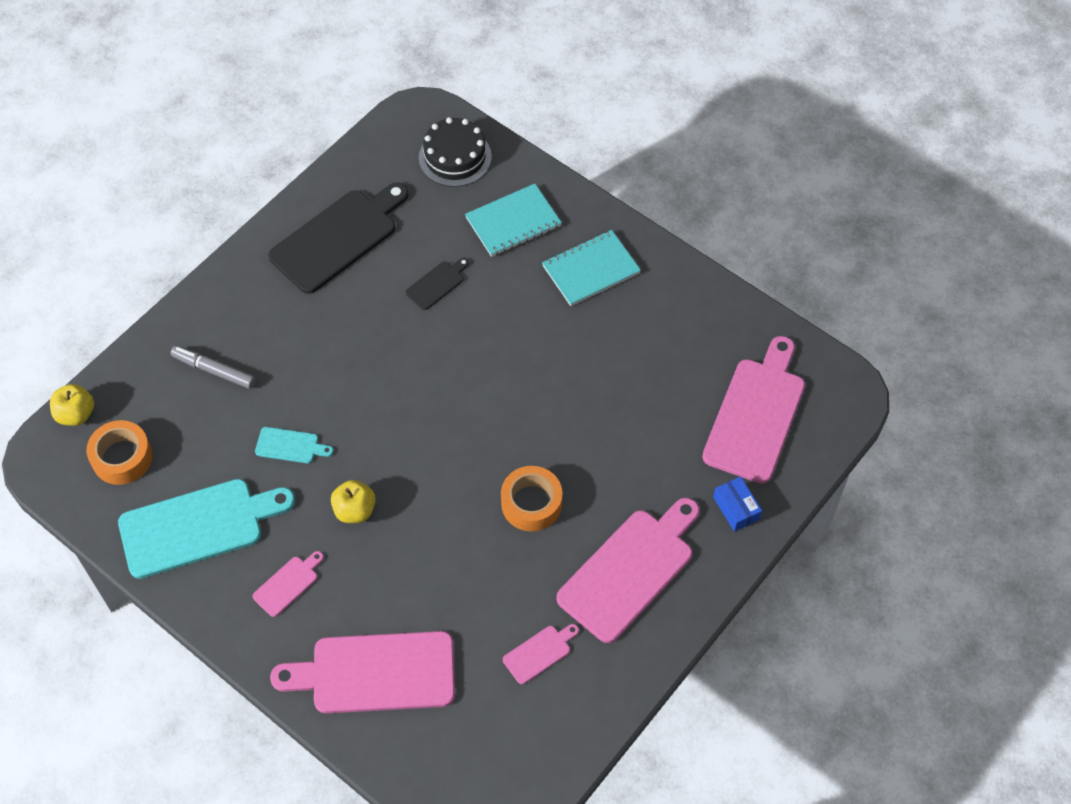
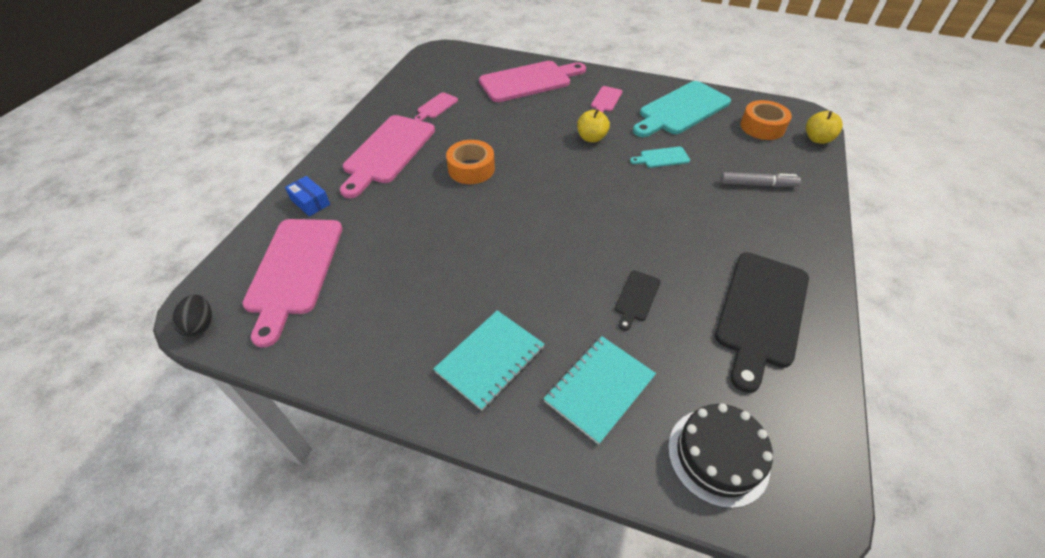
camera: 160 degrees right, 10 degrees down
none -> black egg [172,295,212,337]

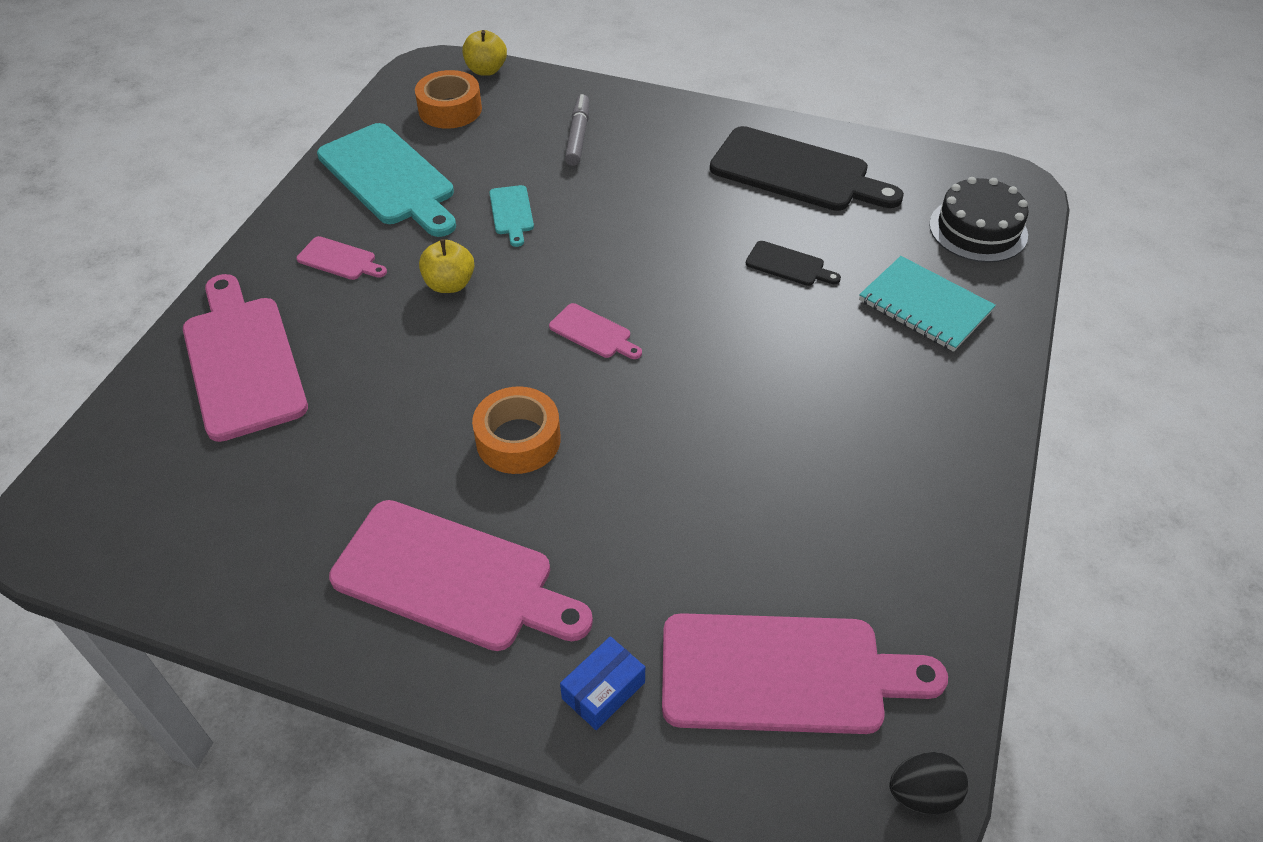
camera: 90 degrees left, 0 degrees up
pink cutting board [415,92,458,121] -> pink cutting board moved to [549,303,642,359]
turquoise notebook [433,310,545,411] -> none

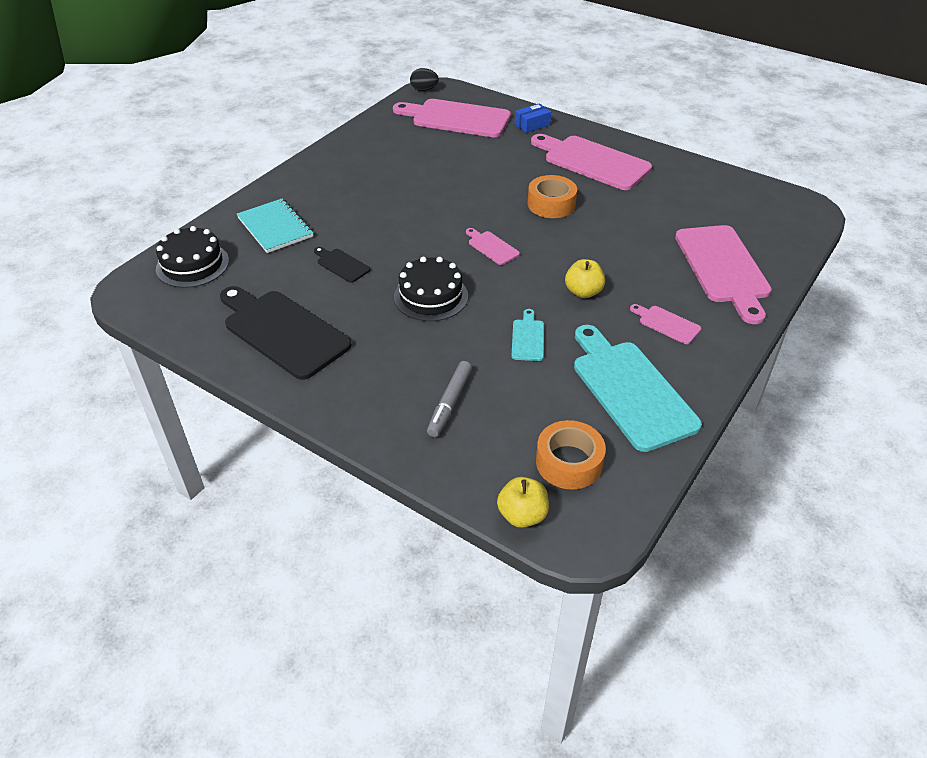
camera: 165 degrees left, 5 degrees down
none -> black cake [394,257,468,321]

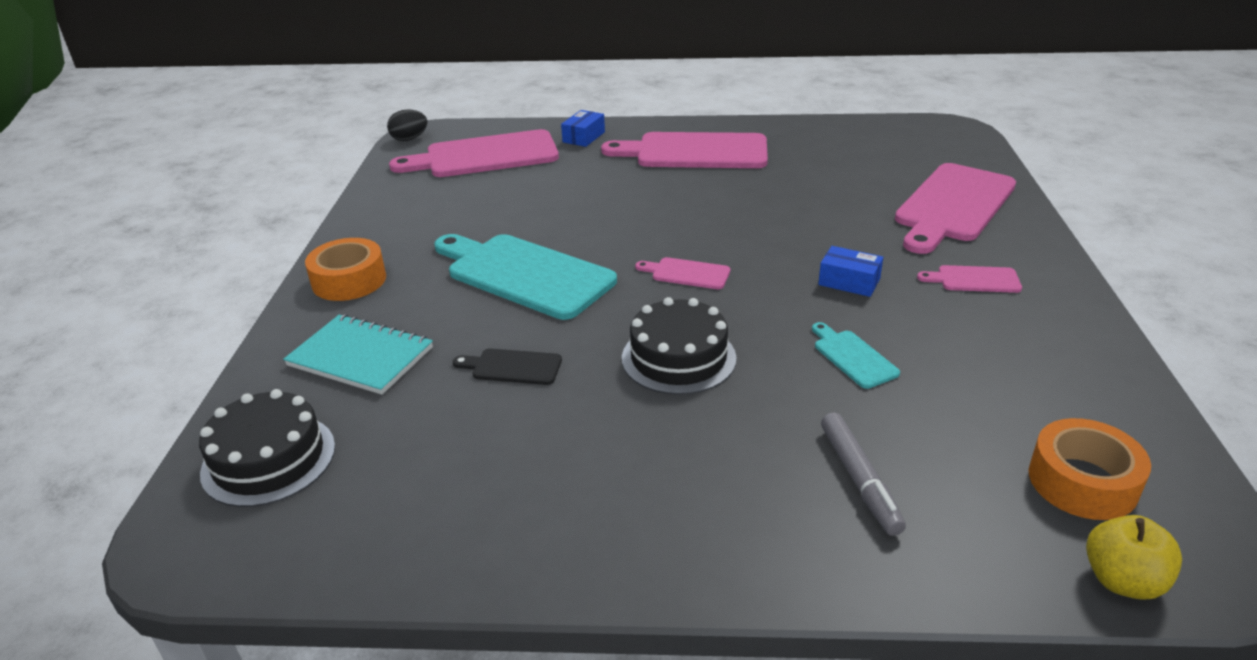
camera: 30 degrees left, 10 degrees down
black cutting board [220,286,352,380] -> none
orange tape [528,175,577,218] -> orange tape moved to [305,238,386,301]
yellow apple [565,259,605,298] -> blue box [818,246,883,297]
turquoise cutting board [574,325,702,452] -> turquoise cutting board moved to [434,234,617,320]
pink cutting board [675,225,772,324] -> pink cutting board turned 75 degrees clockwise [895,163,1016,254]

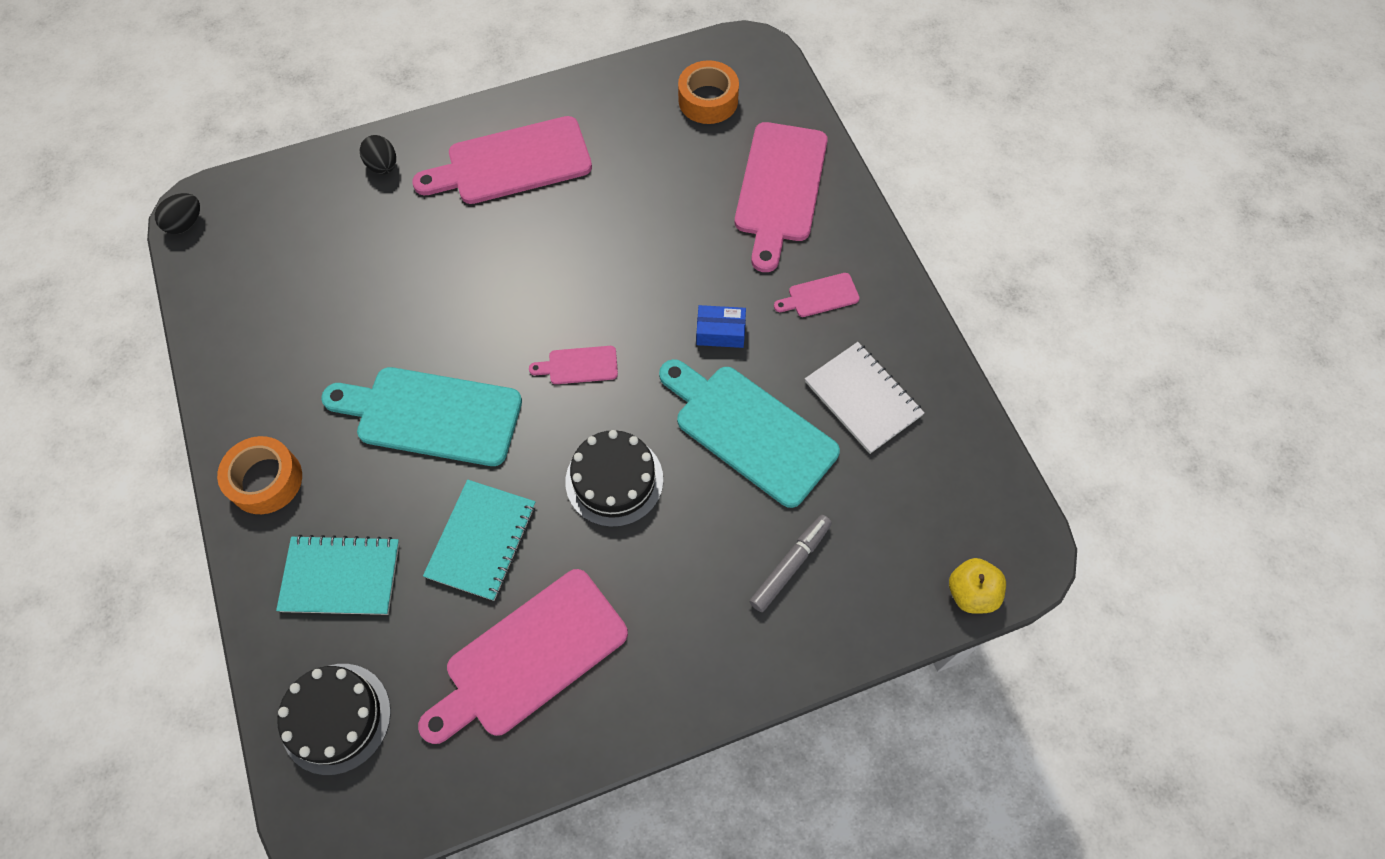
camera: 25 degrees left, 30 degrees up
pink cutting board [389,129,559,177] -> pink cutting board moved to [418,569,628,744]
black cutting board [453,348,562,385] -> turquoise notebook [423,479,536,601]
blue box [561,110,605,147] -> black egg [359,135,396,175]
turquoise cutting board [812,322,900,389] -> turquoise cutting board [659,359,840,508], size x2.20
grey marker [821,412,906,536] -> grey marker turned 105 degrees counterclockwise [749,515,832,612]
orange tape [1029,418,1151,520] -> orange tape moved to [678,60,739,124]
none -> white notebook [805,342,925,454]

